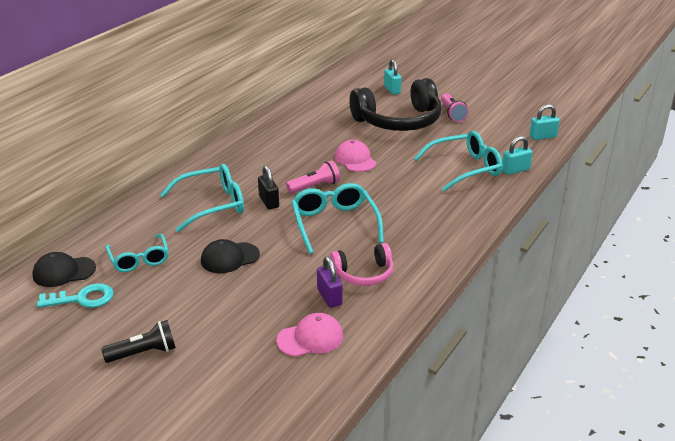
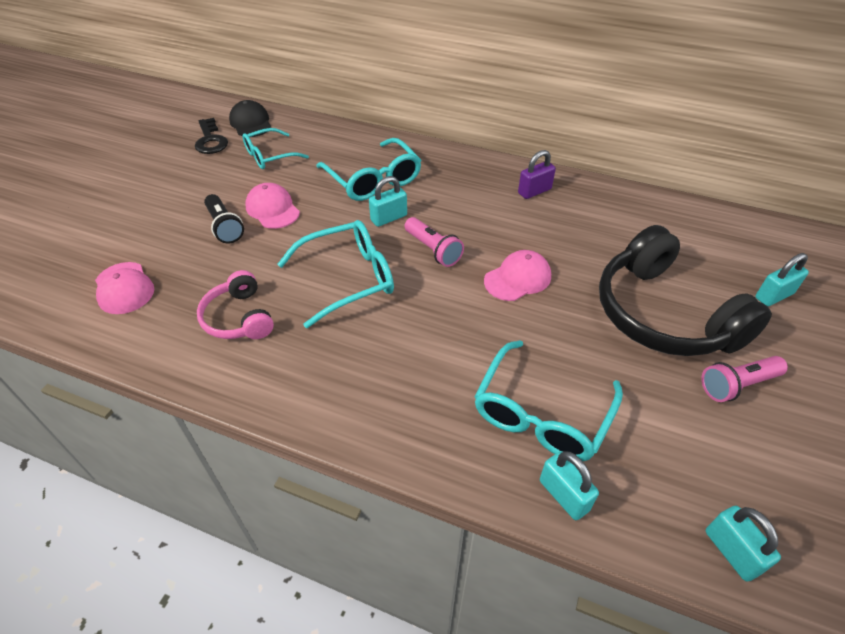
camera: 80 degrees right, 15 degrees up
turquoise key [37,283,114,308] -> black key [195,118,228,154]
black flashlight [101,320,176,363] -> black flashlight moved to [204,194,244,244]
black cap [201,239,260,273] -> pink cap [245,183,300,229]
black padlock [258,165,279,209] -> turquoise padlock [369,176,407,227]
purple padlock [317,257,343,308] -> purple padlock moved to [518,150,556,199]
turquoise glasses [414,131,502,191] -> turquoise glasses turned 60 degrees clockwise [474,340,623,461]

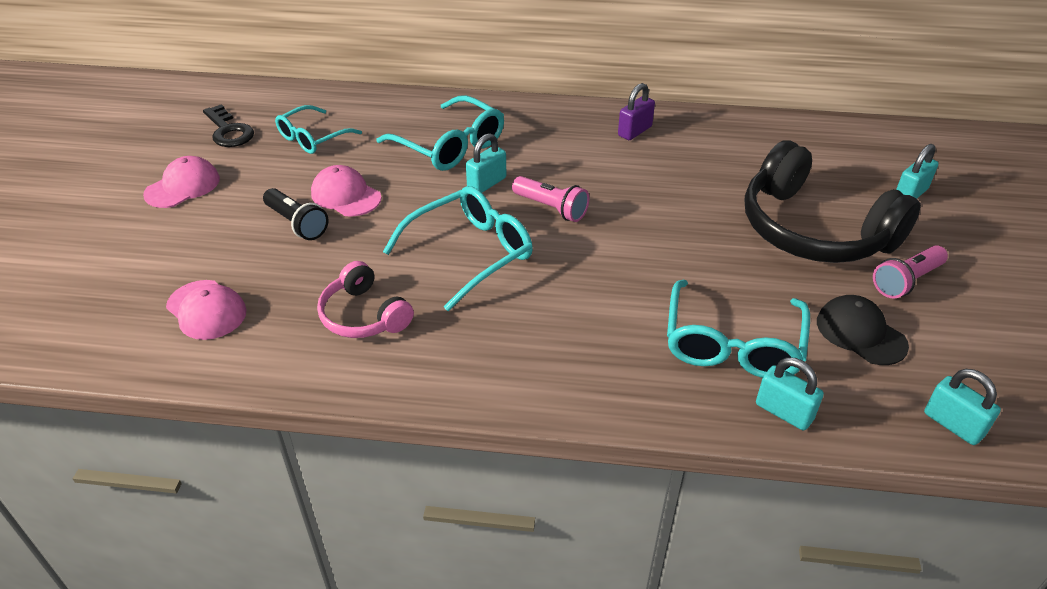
camera: 15 degrees left, 5 degrees down
black cap [229,100,271,137] -> black cap moved to [817,295,909,365]
pink cap [484,250,551,301] -> pink cap moved to [143,156,220,208]

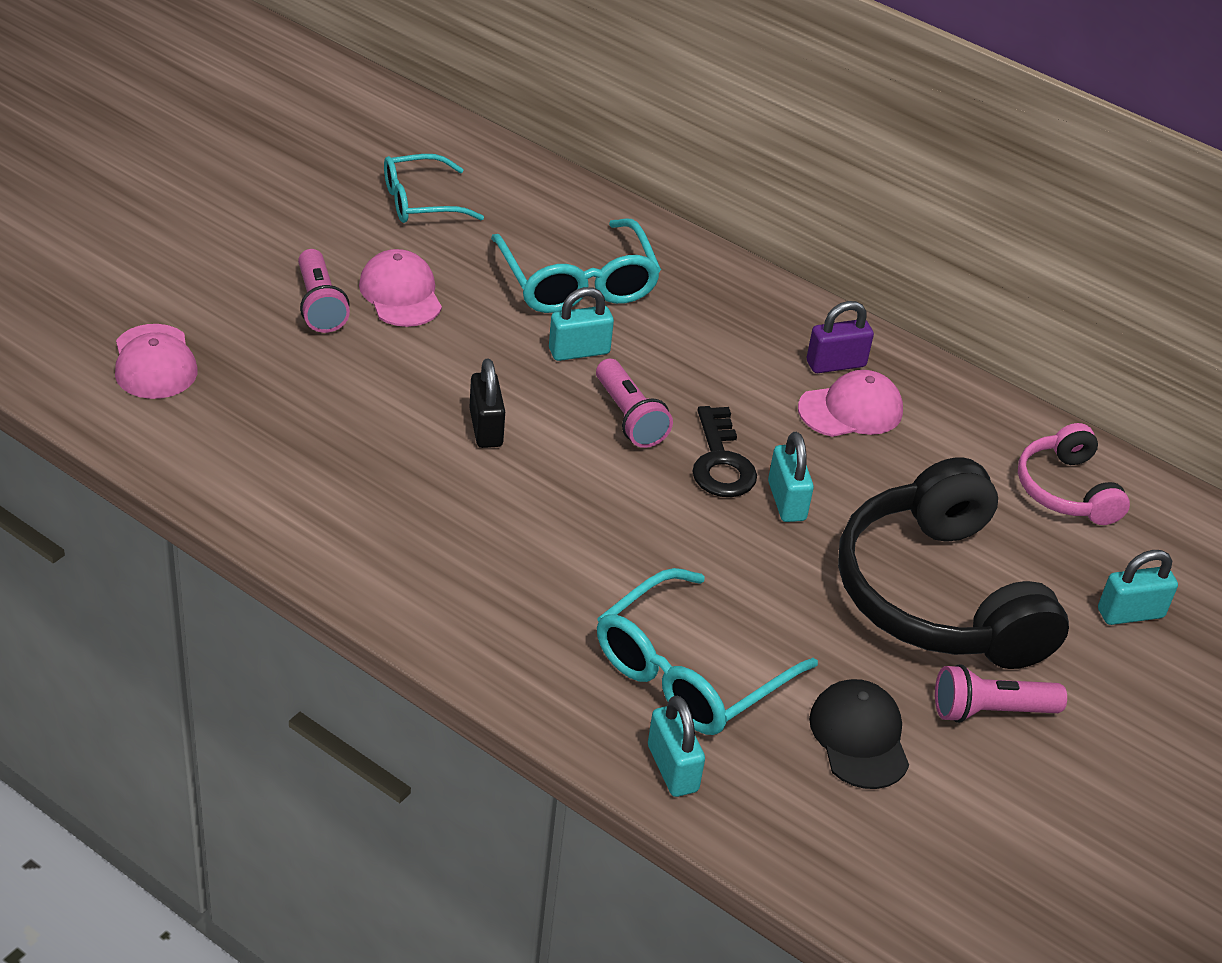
camera: 25 degrees right, 0 degrees up
pink cap [143,156,220,208] -> pink cap moved to [798,370,903,437]
black key [203,104,254,147] -> black key moved to [692,406,757,497]
black flashlight [263,188,329,240] -> pink flashlight [298,249,350,333]
pink headphones [317,261,414,338] -> pink headphones moved to [1018,423,1130,525]
turquoise glasses [383,186,533,311] -> black padlock [469,358,505,448]
turquoise padlock [924,369,1001,445] -> turquoise padlock moved to [768,432,814,522]

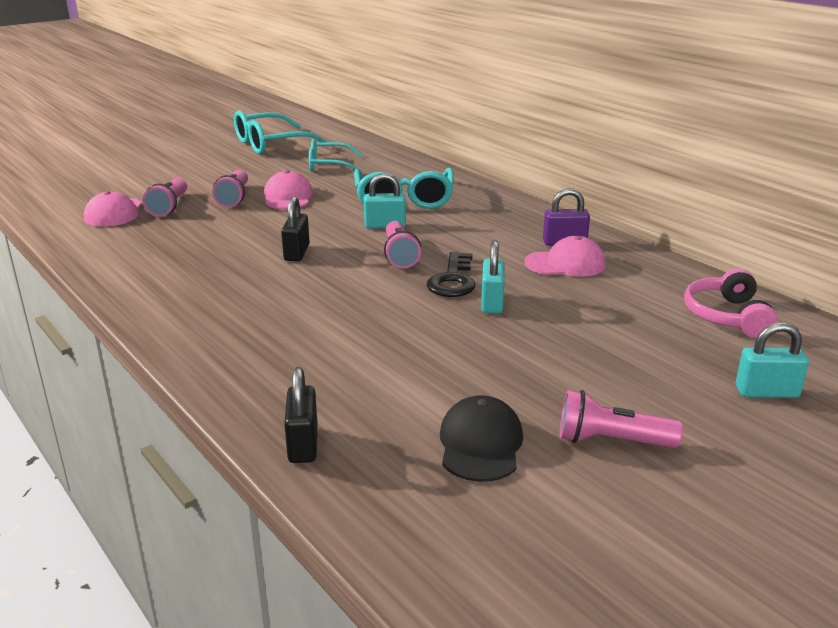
camera: 20 degrees right, 15 degrees down
turquoise glasses [597,568,818,735] -> turquoise glasses moved to [234,110,329,154]
turquoise padlock [648,695,705,797] -> black padlock [284,367,318,463]
black headphones [838,457,1069,669] -> none
none -> pink flashlight [143,178,187,217]

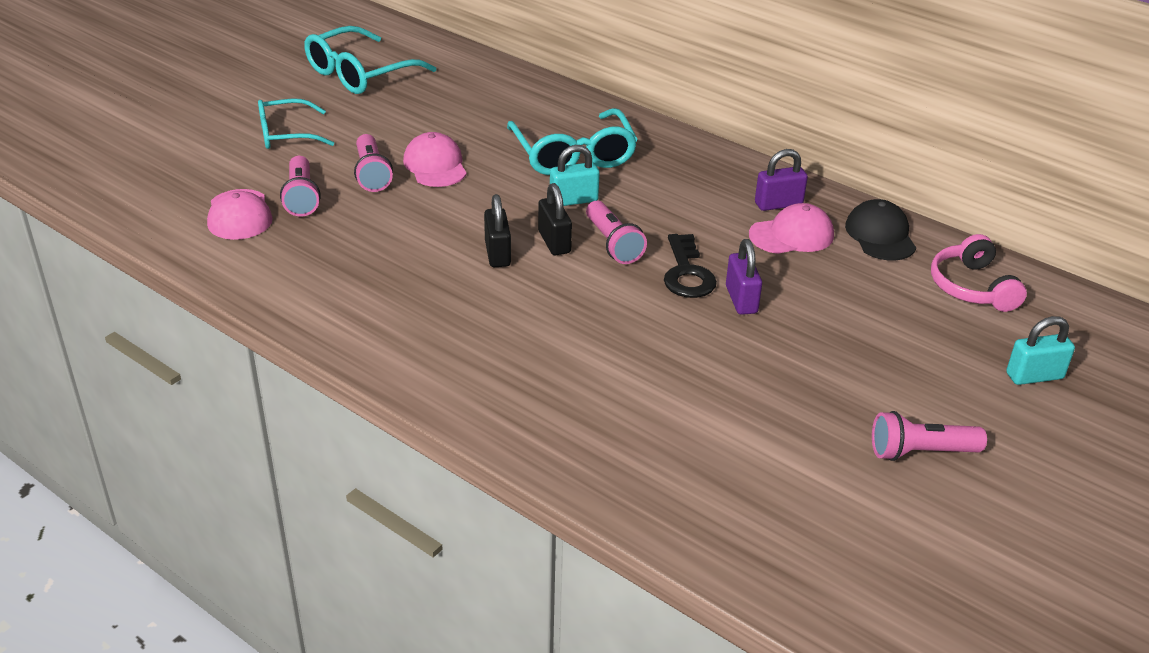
camera: 15 degrees left, 10 degrees up
black padlock [284,367,318,463] -> black padlock moved to [538,183,572,255]
turquoise glasses [309,139,363,172] -> turquoise glasses moved to [258,99,334,149]
black cap [440,395,523,482] -> black cap moved to [845,199,916,261]
turquoise padlock [481,241,504,314] -> purple padlock [726,239,762,315]

